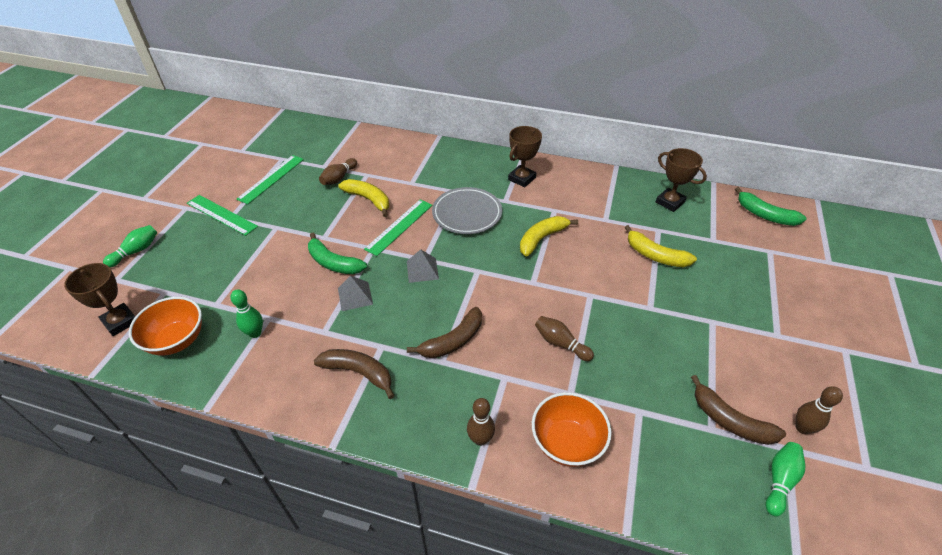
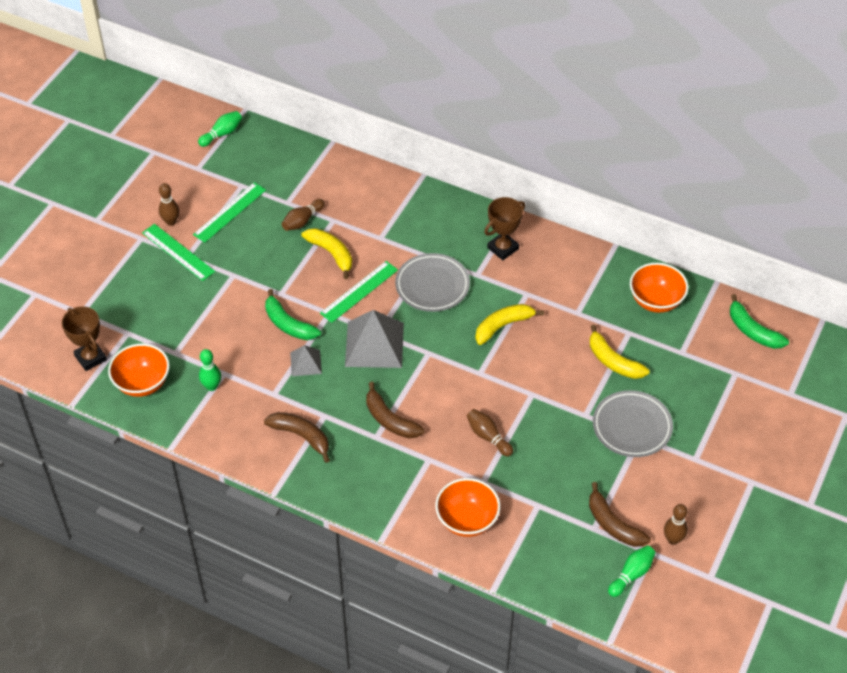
camera: 10 degrees right, 5 degrees up
green bowling pin [103,225,157,267] -> green bowling pin moved to [198,111,242,147]
grey pyramid [407,249,439,283] -> grey pyramid [345,310,404,368], size x1.90
brown banana [407,307,482,358] -> brown banana turned 75 degrees clockwise [366,382,425,438]
brown bowling pin [467,398,495,446] -> brown bowling pin moved to [159,183,179,226]
brown trophy [656,148,707,212] -> orange bowl [630,263,688,313]
none -> grey plate [593,390,673,457]

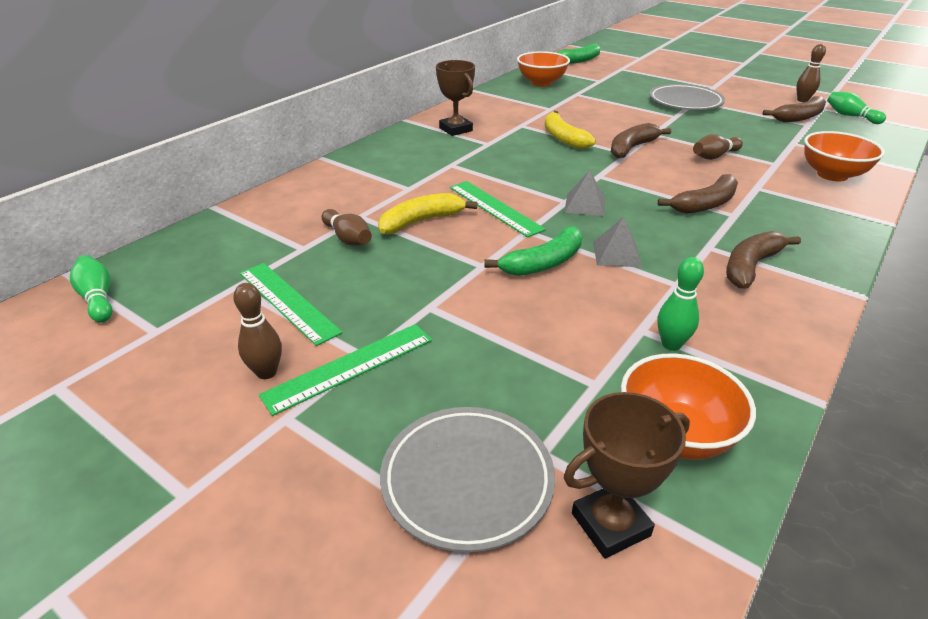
camera: 80 degrees left, 15 degrees down
grey pyramid [345,310,404,368] -> grey pyramid [564,170,605,216], size x0.53
grey plate [395,253,470,312] -> grey plate moved to [380,407,555,552]
yellow banana [590,325,649,379] -> none
none -> brown banana [611,123,671,158]

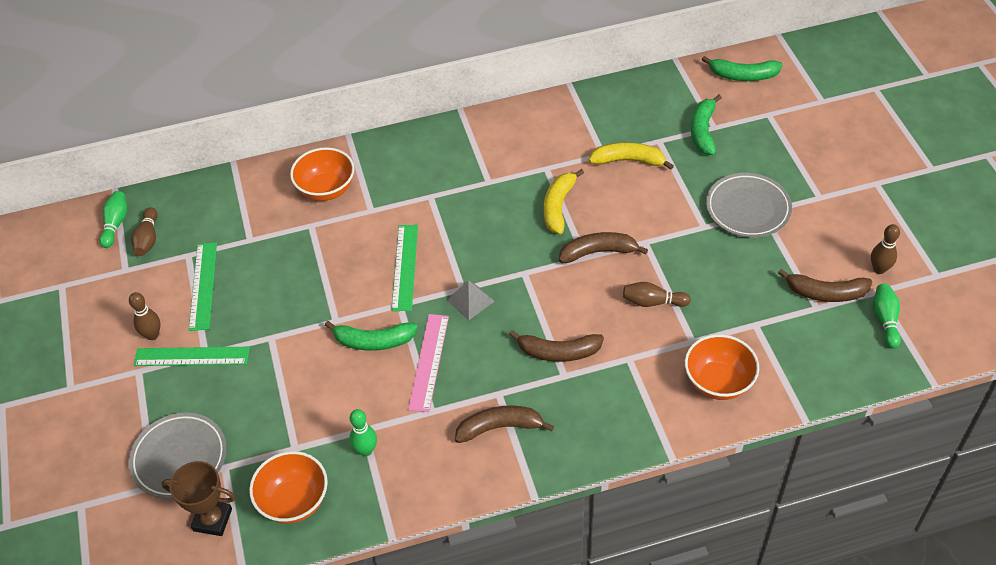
camera: 40 degrees right, 15 degrees up
brown bowling pin [322,209,372,246] -> brown bowling pin moved to [131,207,158,256]
yellow banana [378,193,477,234] -> yellow banana moved to [589,142,674,170]
brown trophy [436,60,475,136] -> none
orange bowl [517,51,570,86] -> orange bowl moved to [290,147,354,201]
grey pyramid [593,216,642,267] -> pink ruler [408,314,449,412]
none -> green banana [691,94,722,155]

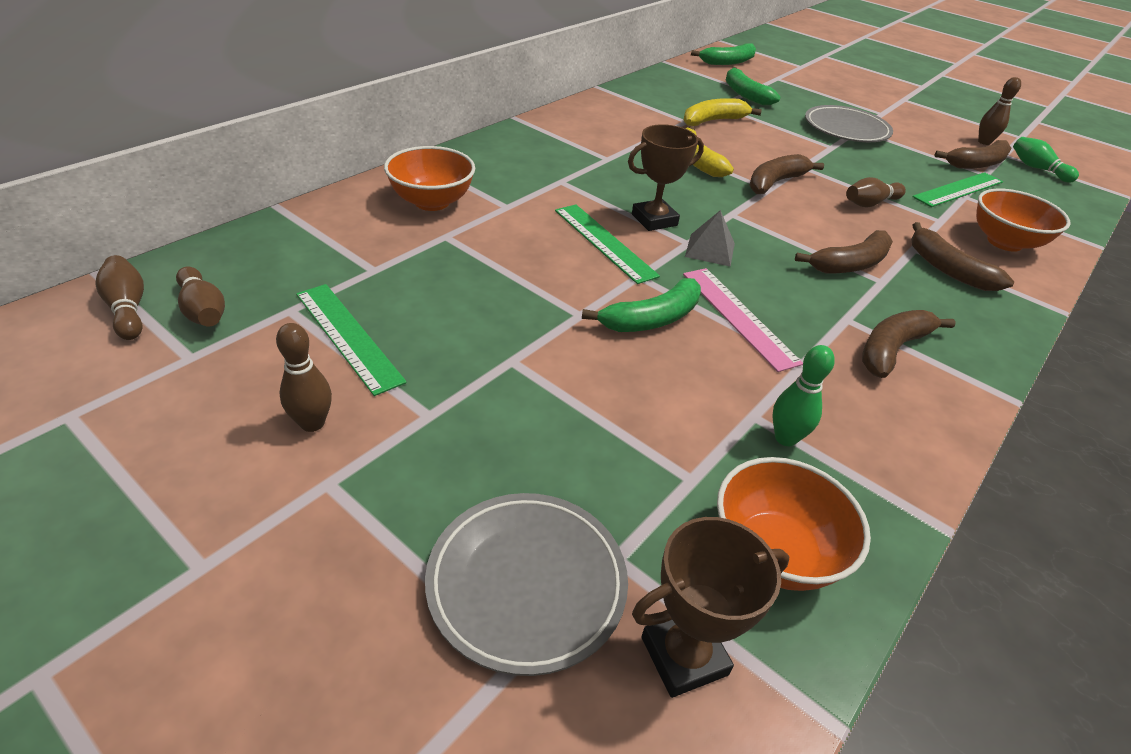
camera: 40 degrees left, 10 degrees down
green bowling pin [99,191,127,248] -> brown bowling pin [95,255,144,340]
green ruler [133,347,250,366] -> green ruler moved to [912,172,1003,207]
none -> brown trophy [628,124,704,231]
none -> brown banana [911,222,1014,291]

